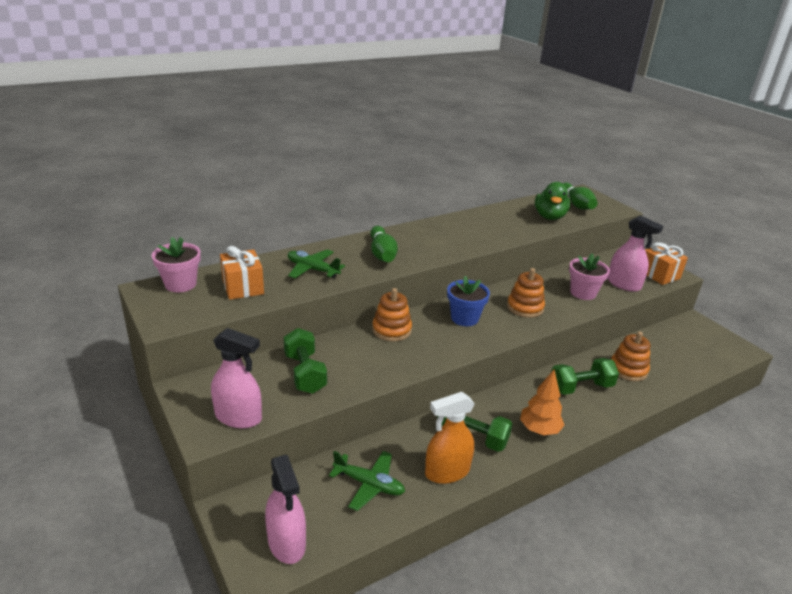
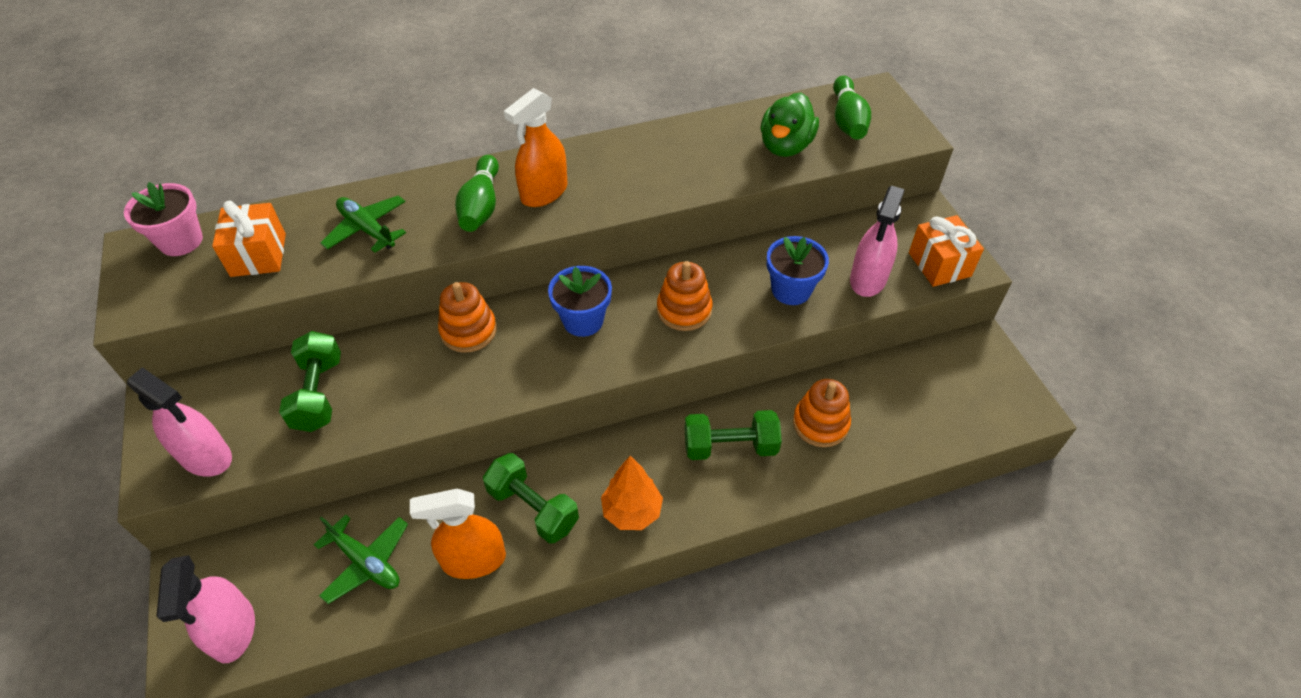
camera: 15 degrees right, 20 degrees up
pink flower pot [569,253,610,300] -> blue flower pot [767,236,829,305]
pink spray bottle [608,215,663,292] -> pink spray bottle turned 60 degrees clockwise [850,186,905,297]
none -> orange spray bottle [504,88,567,207]

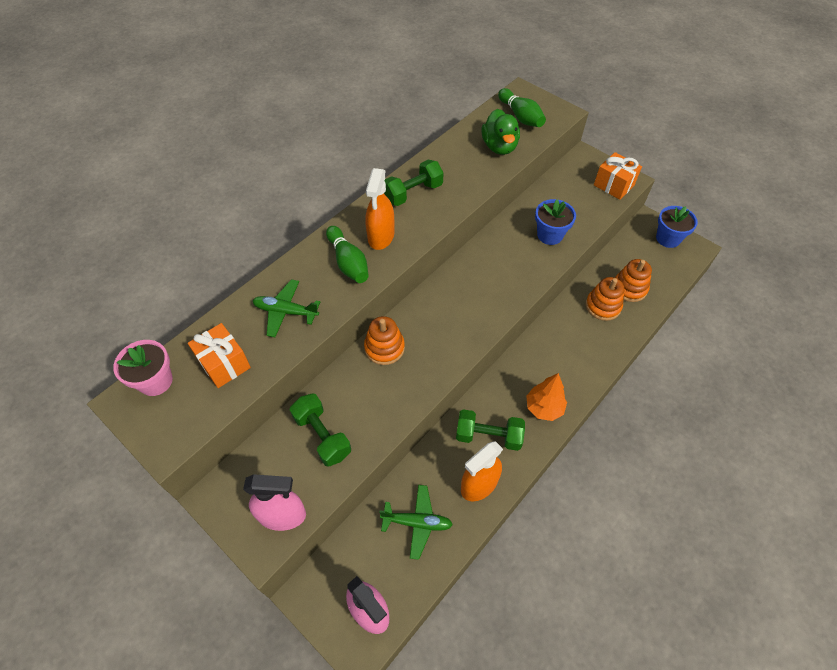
camera: 30 degrees left, 5 degrees up
blue flower pot [548,266,612,337] -> blue flower pot moved to [656,206,698,248]
orange stacking toy [657,261,713,331] -> orange stacking toy moved to [615,259,652,302]
green dumbbell [685,410,782,460] -> green dumbbell moved to [384,160,444,206]
pink spray bottle [850,186,905,297] -> none

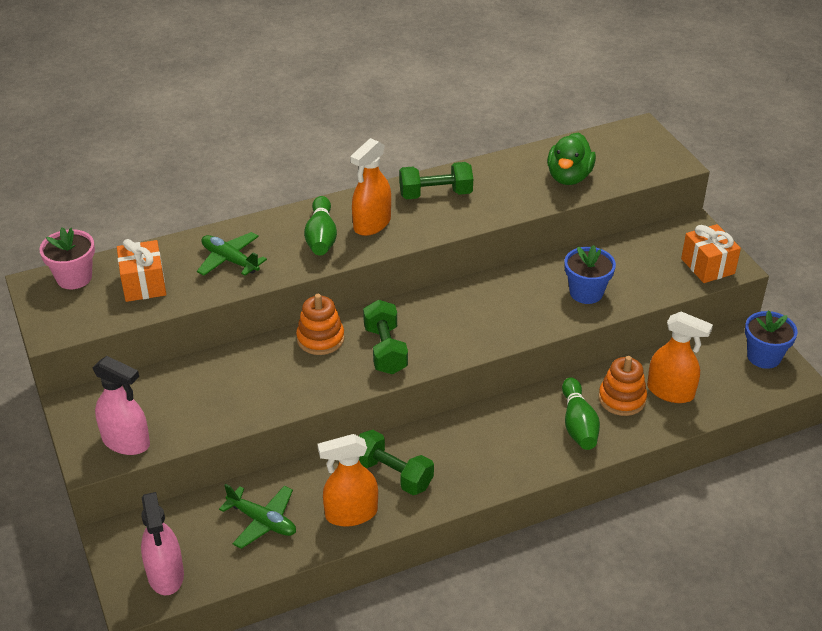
camera: 25 degrees right, 15 degrees down
green dumbbell [290,393,351,467] -> green dumbbell moved to [363,300,408,375]
green bowling pin [498,88,546,127] -> green bowling pin moved to [562,377,600,450]
orange tree [526,373,567,421] -> none
orange stacking toy [615,259,652,302] -> orange spray bottle [647,312,713,403]

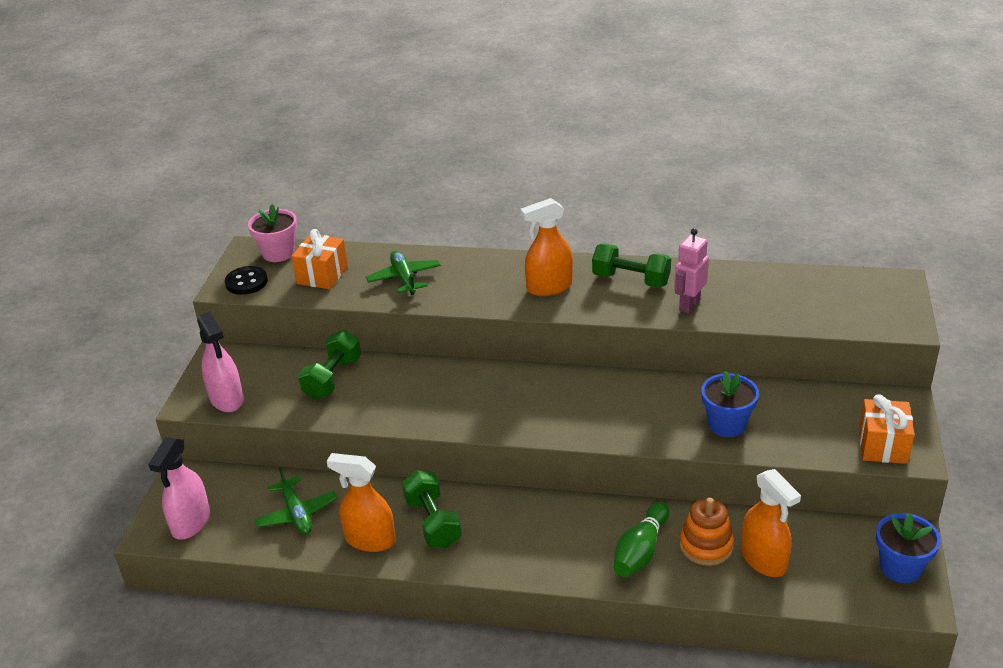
camera: 35 degrees right, 5 degrees down
orange stacking toy [296,294,345,355] -> none
green bowling pin [304,196,337,255] -> none
green dumbbell [363,300,408,375] -> green dumbbell moved to [298,330,361,400]
green duck [547,133,596,185] -> none
none -> black button [225,266,268,295]
none -> pink robot [674,228,709,313]

